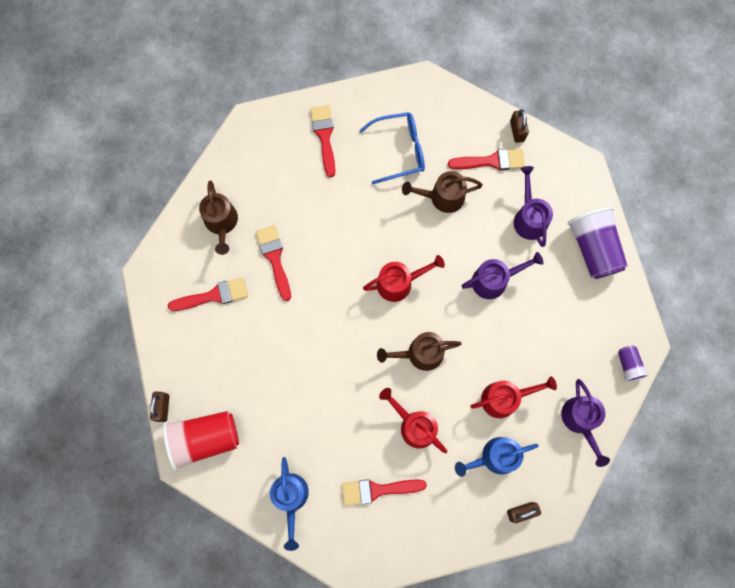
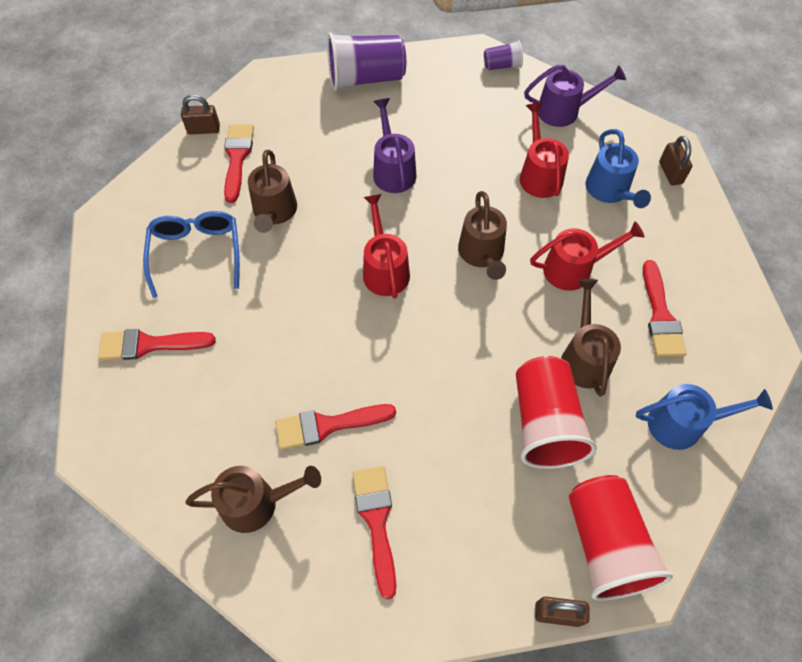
camera: 85 degrees left, 15 degrees down
red watering can [379,388,447,453] -> red watering can turned 150 degrees counterclockwise [530,221,645,291]
purple watering can [514,166,553,247] -> none
none -> red cup [516,356,596,469]
none -> brown watering can [561,279,621,397]

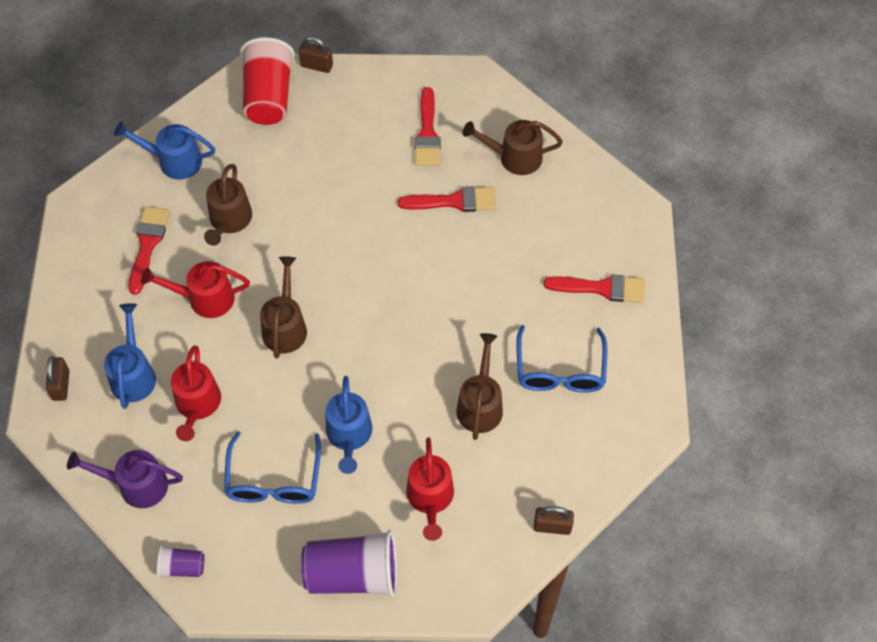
camera: 170 degrees left, 0 degrees up
red brush [224,124,254,203] -> none
red watering can [363,194,410,299] -> red watering can moved to [406,437,454,541]
purple watering can [373,98,417,193] -> blue watering can [326,376,372,474]
red cup [516,356,596,469] -> none
none -> blue glasses [224,431,321,504]

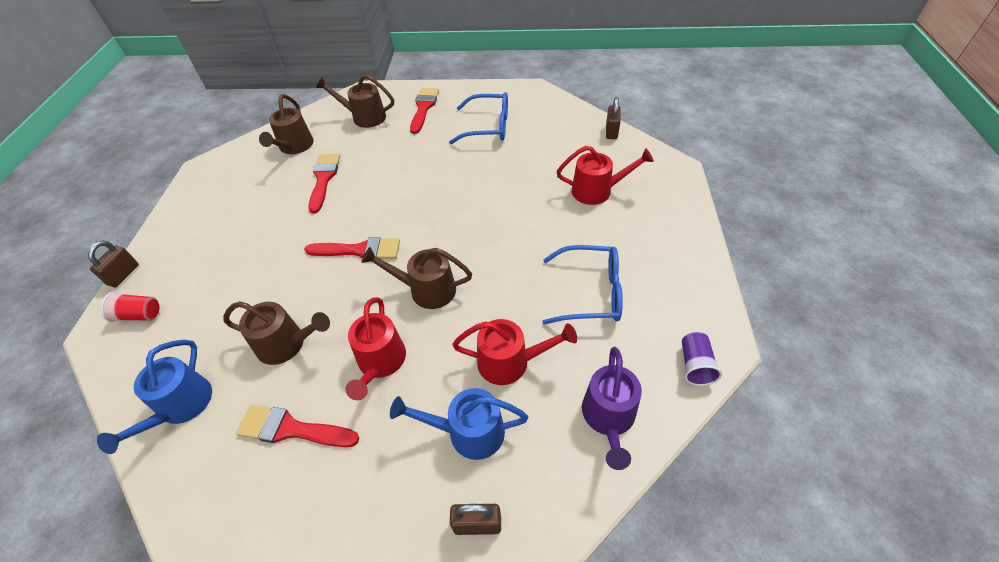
camera: 85 degrees left, 10 degrees down
red cup [240,37,295,125] -> red cup [101,292,159,322], size x0.50
purple cup [301,530,397,597] -> none
blue watering can [326,376,372,474] -> none
red brush [414,87,441,166] -> red brush moved to [304,237,400,259]
brown watering can [456,333,503,440] -> brown watering can moved to [316,74,394,128]

